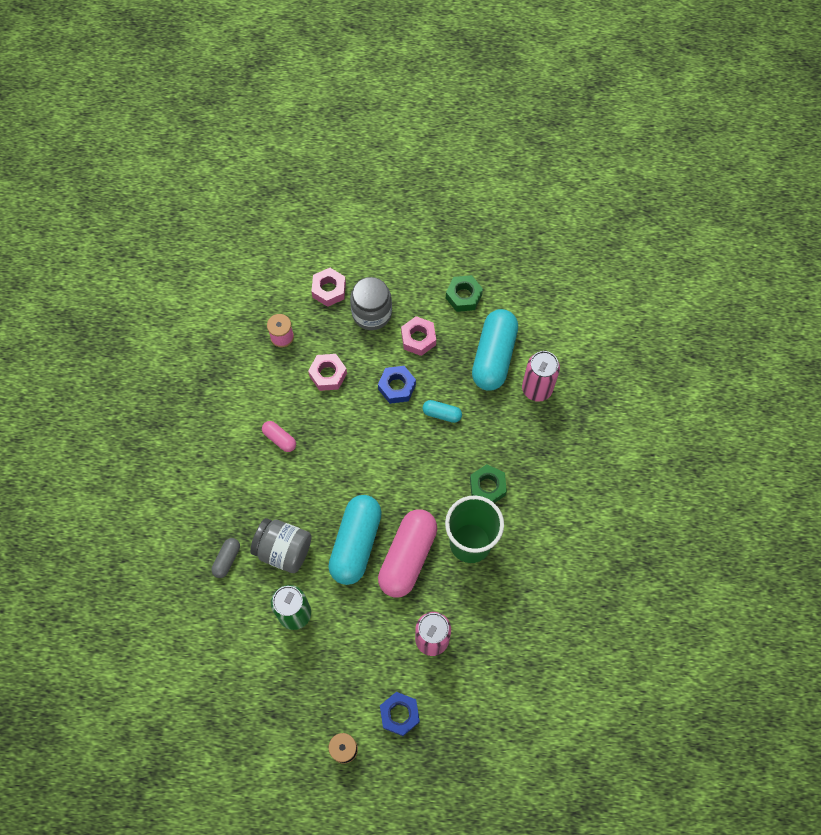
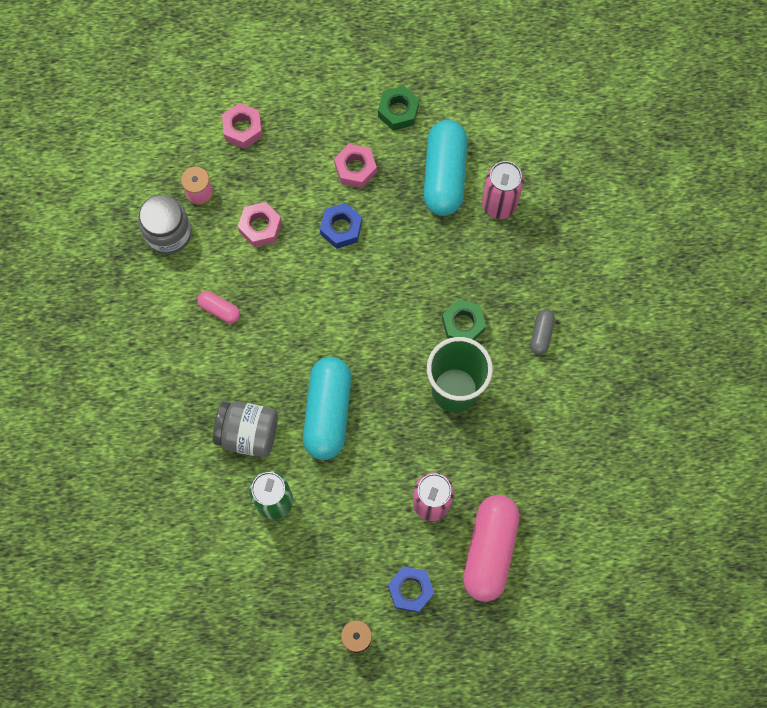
camera: 10 degrees left, 5 degrees up
grey capsule [211,538,240,578] -> grey capsule moved to [530,310,555,355]
grey jar [350,277,392,330] -> grey jar moved to [138,195,192,255]
pink capsule [378,510,437,598] -> pink capsule moved to [463,495,520,602]
turquoise capsule [423,400,462,423] -> none

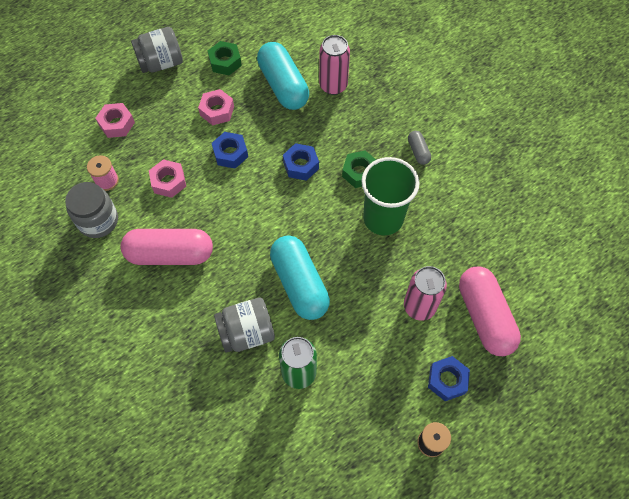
camera: 30 degrees left, 10 degrees down
pink capsule [197,291,240,323] -> pink capsule [121,229,213,265], size x2.18
none -> grey jar [131,27,183,73]
none -> blue nut [283,143,319,181]

